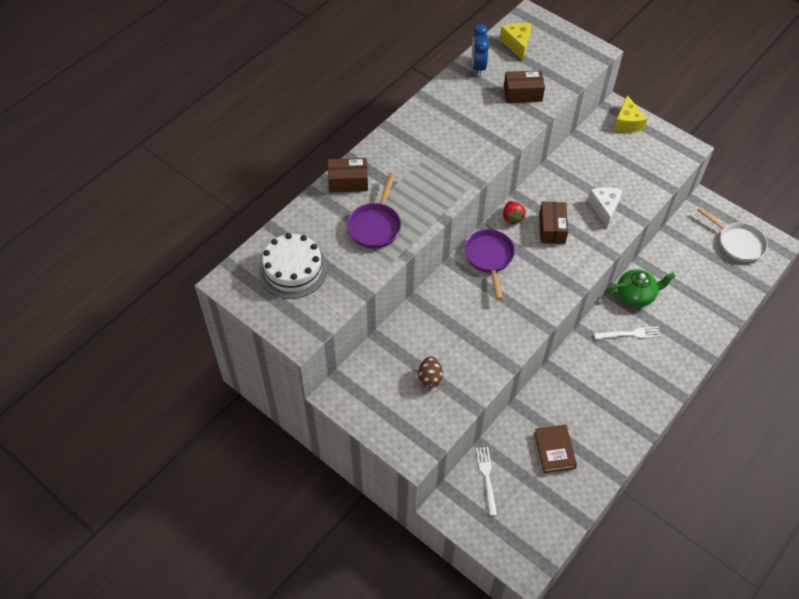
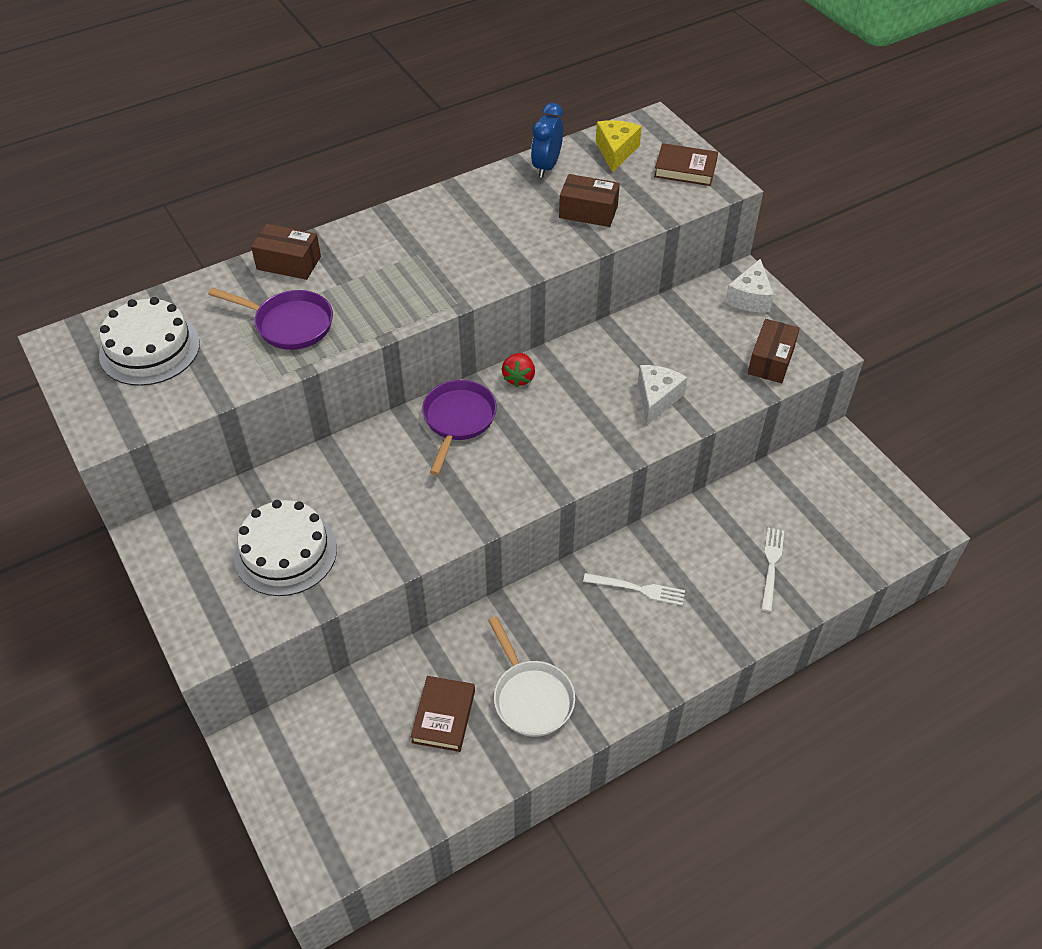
camera: 20 degrees right, 5 degrees down
purple pan [347,173,401,249] -> purple pan turned 105 degrees counterclockwise [208,288,333,350]
brown egg [418,356,443,388] -> white cake [234,500,337,596]
white fork [476,447,497,516] -> white fork moved to [761,528,784,612]
brown box [539,202,568,244] -> brown box moved to [748,319,800,383]
green teapot [608,269,675,307] -> none
yellow cheese [614,95,648,132] -> white cheese [725,259,774,313]
white pan [697,207,768,262] -> white pan moved to [488,616,575,737]
none -> brown book [654,143,718,186]

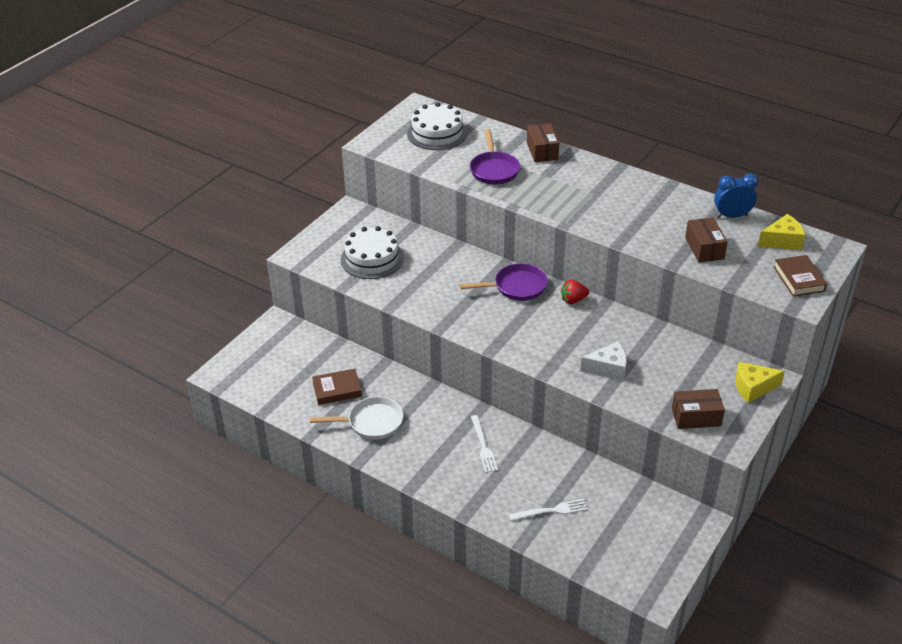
camera: 65 degrees right, 10 degrees down
white pan [488,616,575,737] -> white pan turned 135 degrees counterclockwise [310,396,403,440]
white cheese [725,259,774,313] -> yellow cheese [735,362,785,403]

